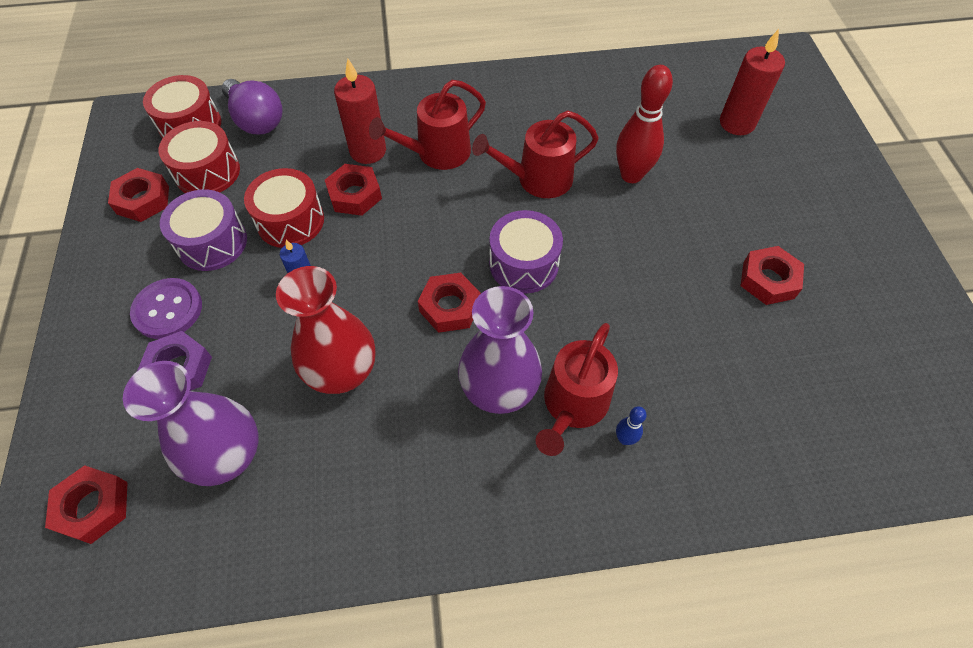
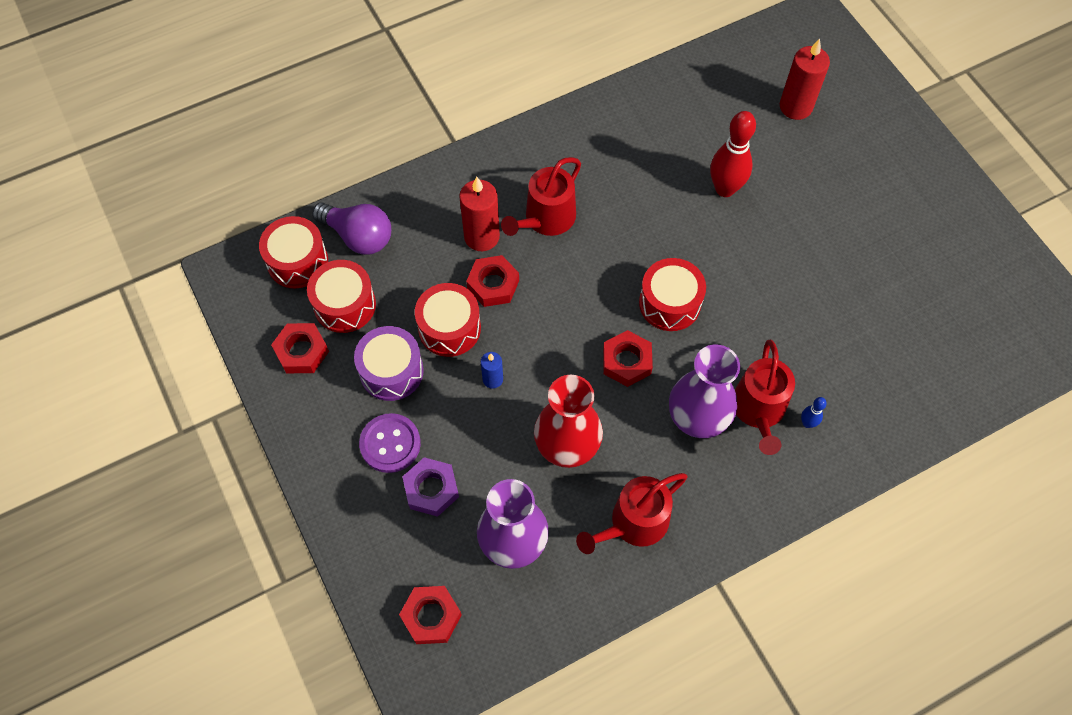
camera: 20 degrees left, 5 degrees up
red watering can [472,111,599,198] -> red watering can moved to [576,473,687,554]
purple drum [489,210,563,294] -> red drum [639,258,706,331]
red nut [741,246,804,305] -> none

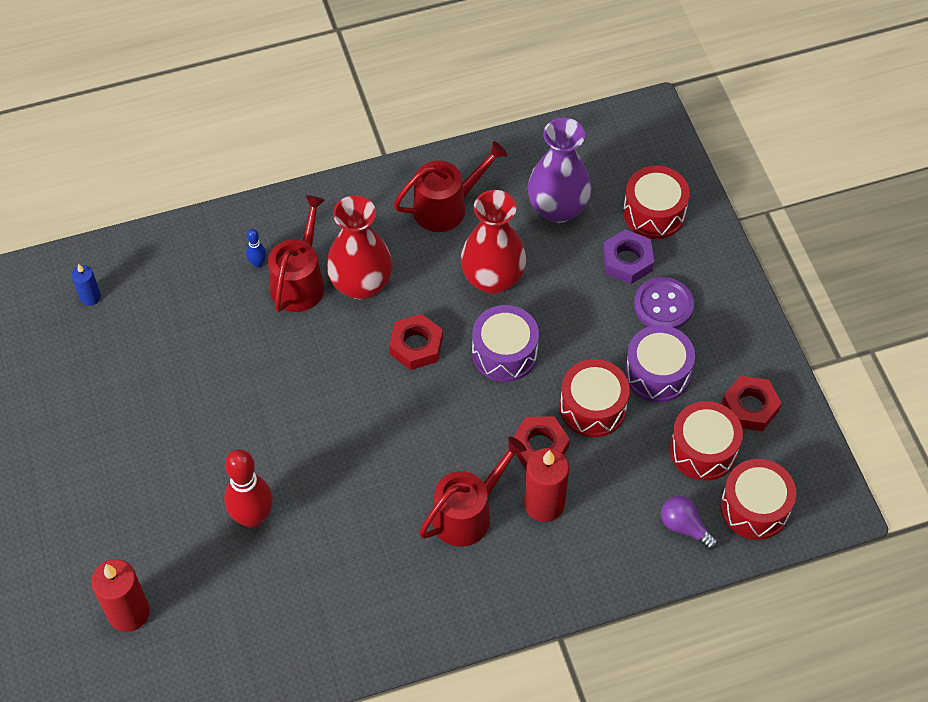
camera: 170 degrees left, 5 degrees down
purple light bulb [312,203,391,255] -> purple light bulb [661,496,718,550], size x0.63
red nut [399,586,462,644] -> none
blue candle [481,352,503,389] -> blue candle moved to [72,264,101,306]
red drum [639,258,706,331] -> red drum moved to [623,166,690,239]
purple vase [669,344,740,438] -> red vase [326,195,392,300]
none -> purple drum [472,305,539,382]

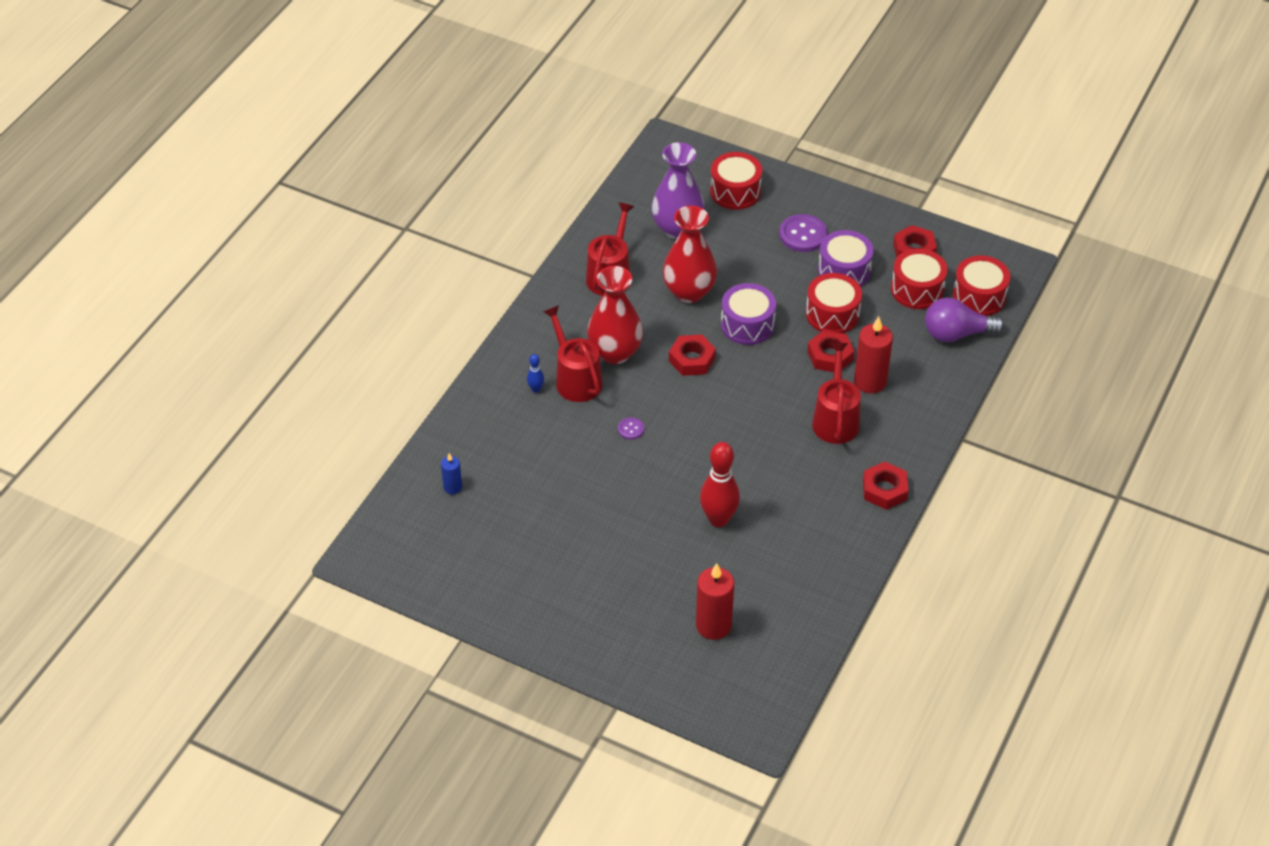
camera: 45 degrees left, 10 degrees down
purple nut [603,229,654,284] -> none
purple light bulb [661,496,718,550] -> purple light bulb [925,297,1004,342], size x1.58
none -> purple button [618,417,644,440]
none -> red nut [863,461,909,510]

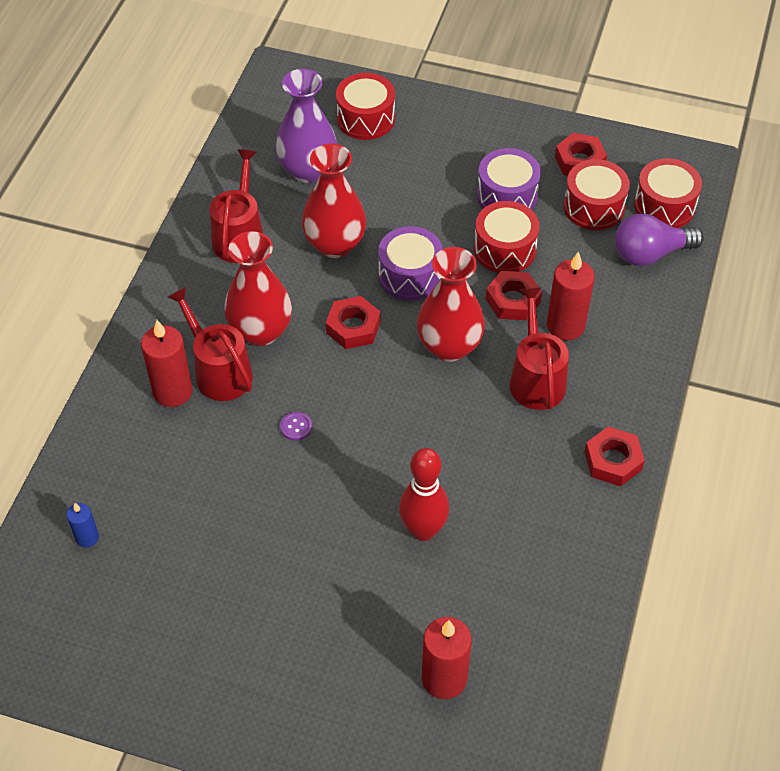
camera: 10 degrees left, 5 degrees up
blue bowling pin [527,354,544,393] -> red candle [141,320,193,407]
purple button [779,214,827,252] -> none
none -> red vase [417,247,485,362]

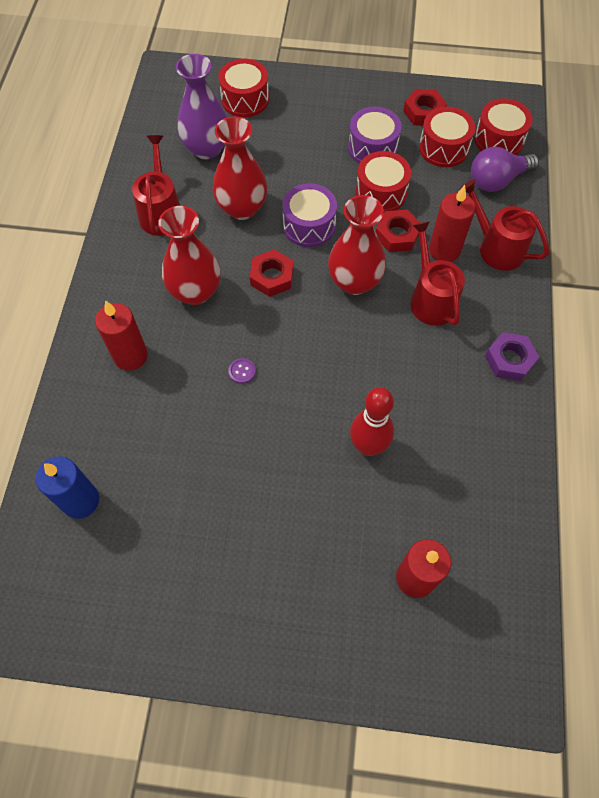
camera: 10 degrees left, 10 degrees up
blue candle [67,503,99,548] -> blue candle [36,457,99,519], size x1.82
red watering can [168,287,253,401] -> red watering can moved to [459,179,549,271]
red nut [585,426,645,486] -> purple nut [485,332,539,381]

